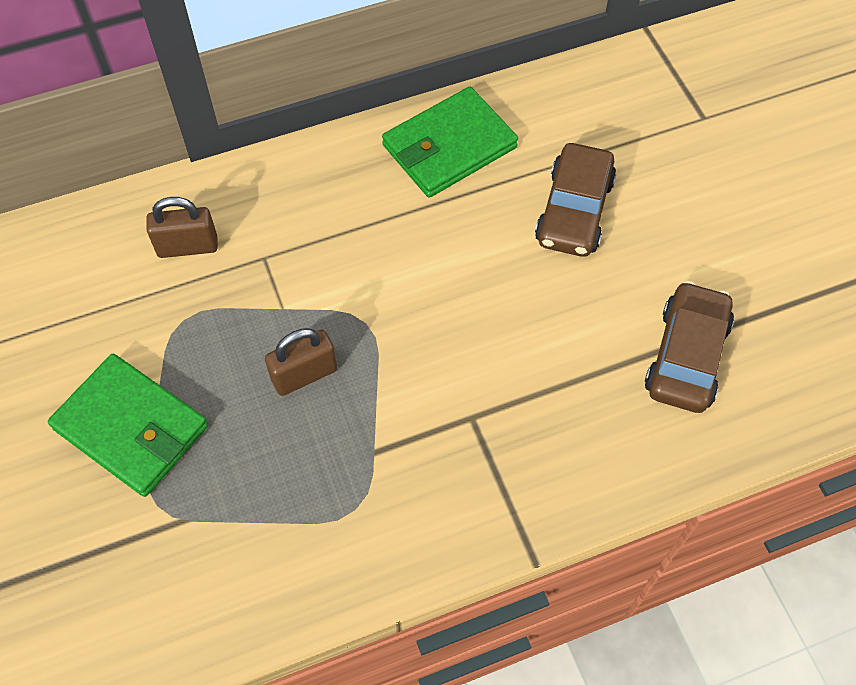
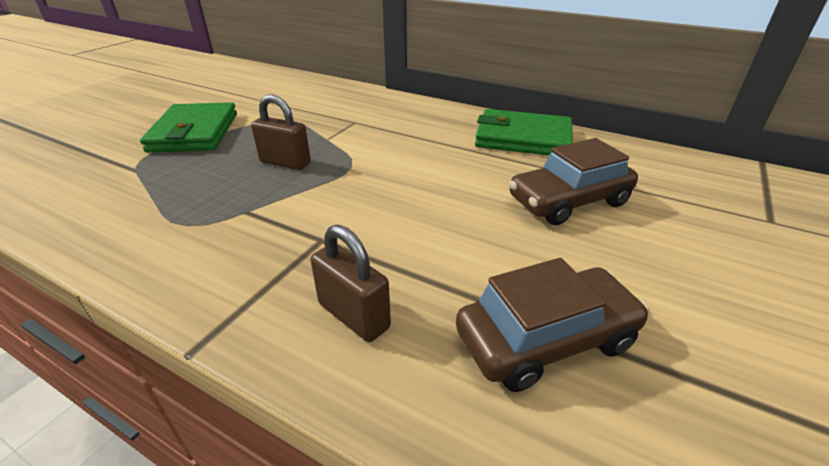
camera: 50 degrees right, 25 degrees down
brown padlock [146,197,218,258] -> brown padlock moved to [311,225,391,342]

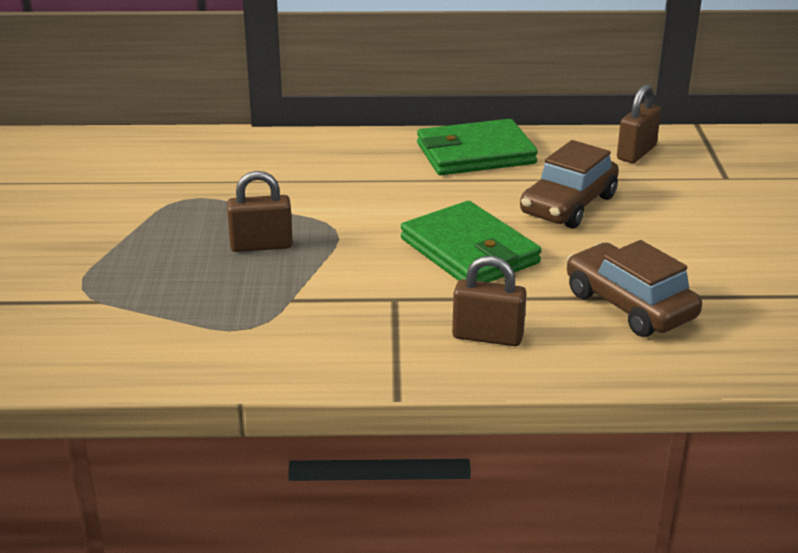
camera: 30 degrees left, 5 degrees down
green wallet [140,102,237,153] -> green wallet moved to [401,201,541,282]
brown car [456,258,649,392] -> brown car turned 75 degrees counterclockwise [567,240,702,337]
none -> brown padlock [617,84,661,163]

